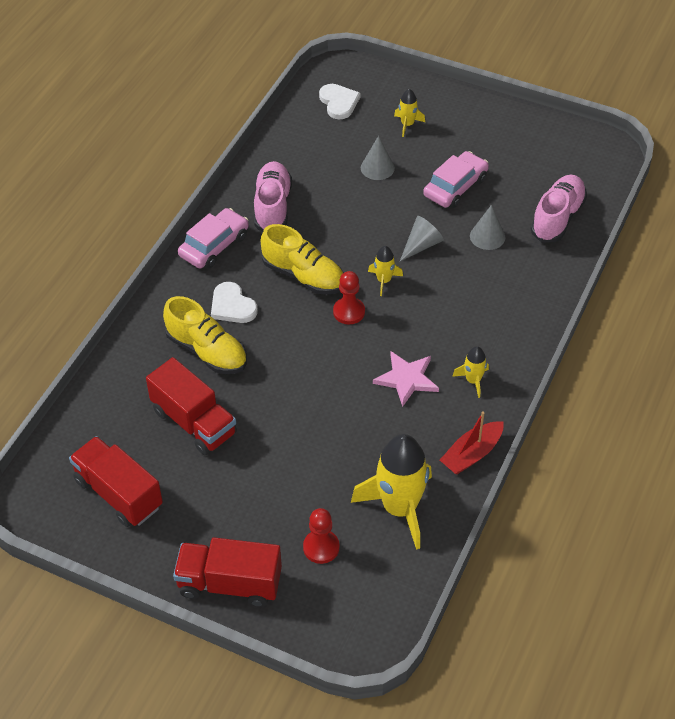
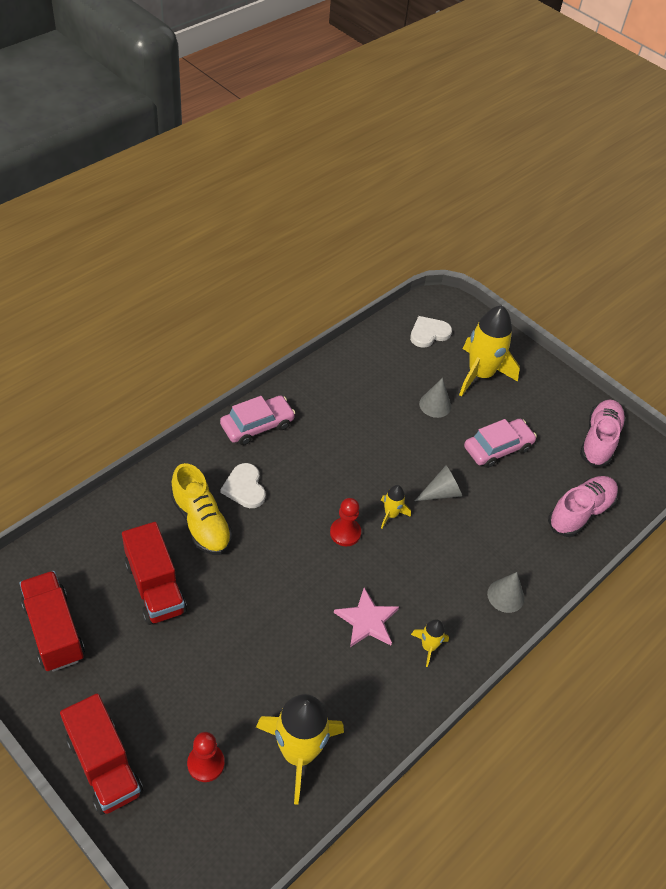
camera: 15 degrees right, 0 degrees up
red truck [173,537,282,607] -> red truck turned 150 degrees counterclockwise [60,693,143,815]
pink shoe [254,161,292,232] -> pink shoe moved to [580,400,626,467]
yellow shoe [261,224,344,295] -> none
white heart [319,84,360,120] -> white heart turned 120 degrees counterclockwise [410,316,452,348]
yellow rocket [394,89,425,137] -> yellow rocket [459,305,520,396], size x2.15
red boat [440,411,504,475] -> none
grey cone [470,205,505,250] -> grey cone moved to [487,572,524,613]

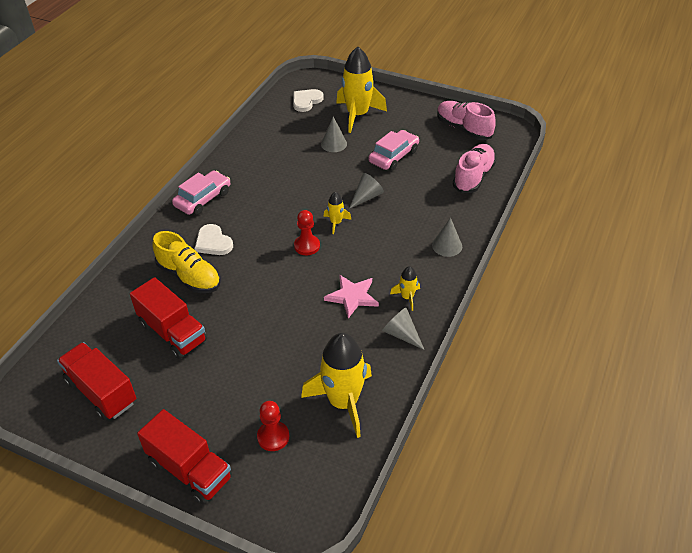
camera: 15 degrees left, 5 degrees down
pink shoe [580,400,626,467] -> pink shoe turned 45 degrees counterclockwise [437,101,496,140]
none -> grey cone [382,307,424,350]

